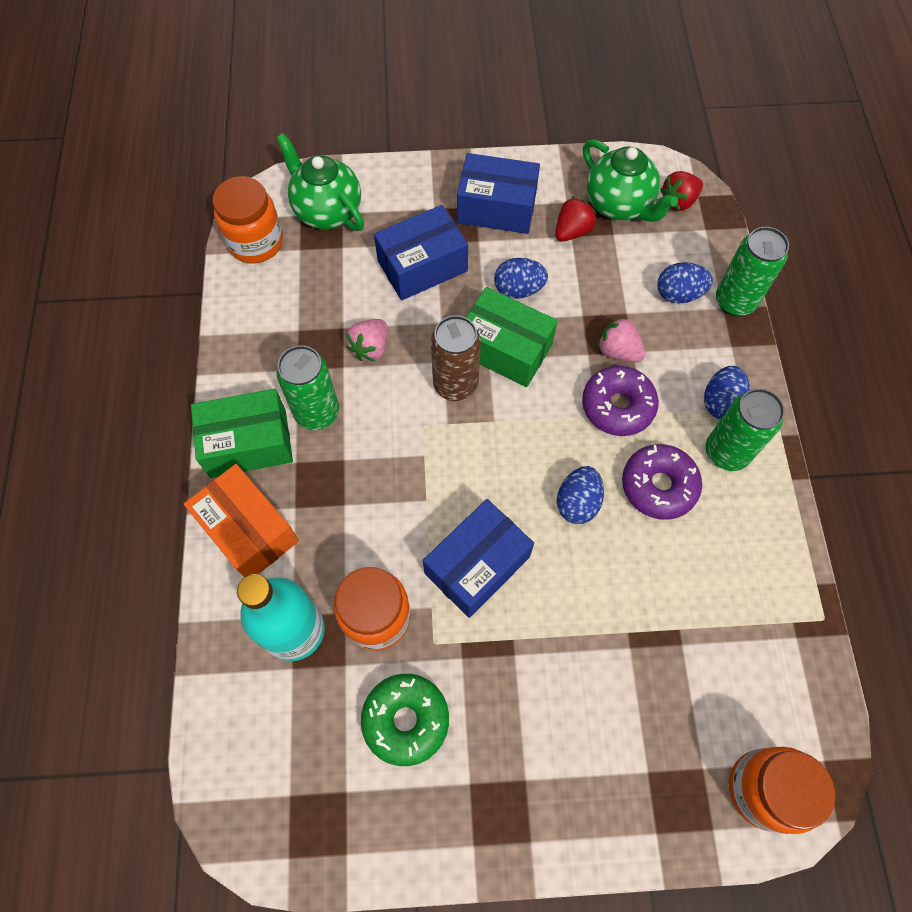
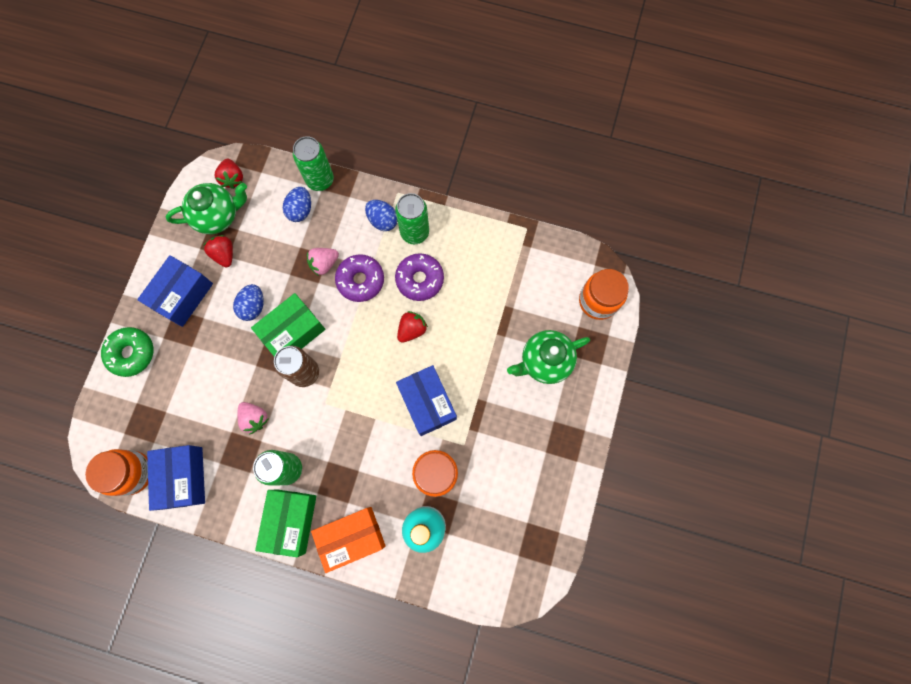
camera: 70 degrees left, 10 degrees up
green teapot [276,133,364,231] -> green teapot moved to [507,330,590,384]
green donut [361,674,449,766] -> green donut moved to [101,327,153,377]
blue box [374,205,468,300] -> blue box moved to [147,445,205,511]
blue egg [557,466,604,524] -> red strawberry [397,311,428,343]

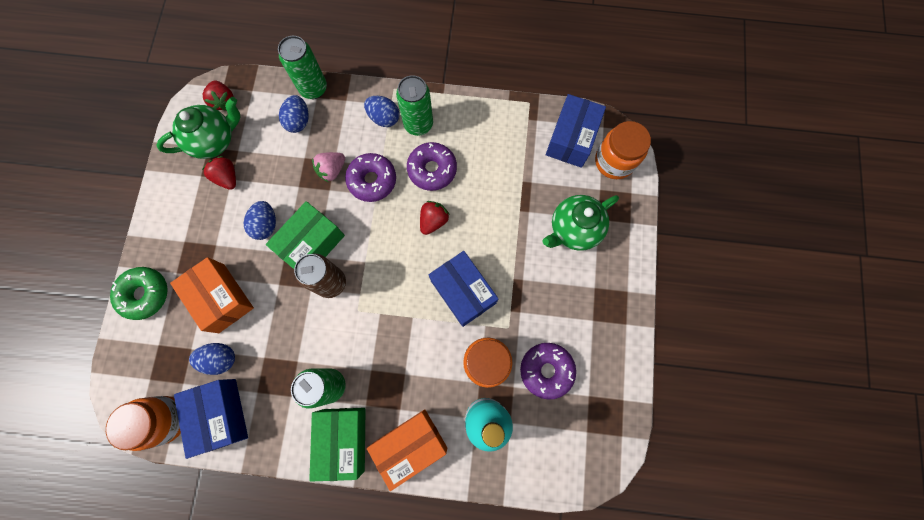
camera: 10 degrees left, 0 degrees up
blue box [137,255,213,327] -> blue box moved to [546,94,606,168]
pink strawberry [237,402,268,435] -> none
none -> orange box [170,257,254,333]
none -> blue egg [189,343,235,375]
none -> purple donut [520,343,576,400]

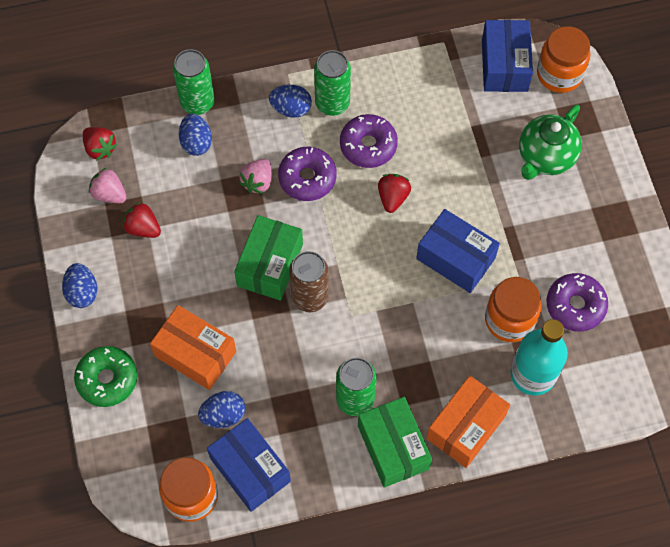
camera: 20 degrees left, 10 degrees down
green teapot [156,97,241,159] -> pink strawberry [89,168,127,203]
blue egg [244,201,276,240] -> blue egg moved to [62,263,98,308]

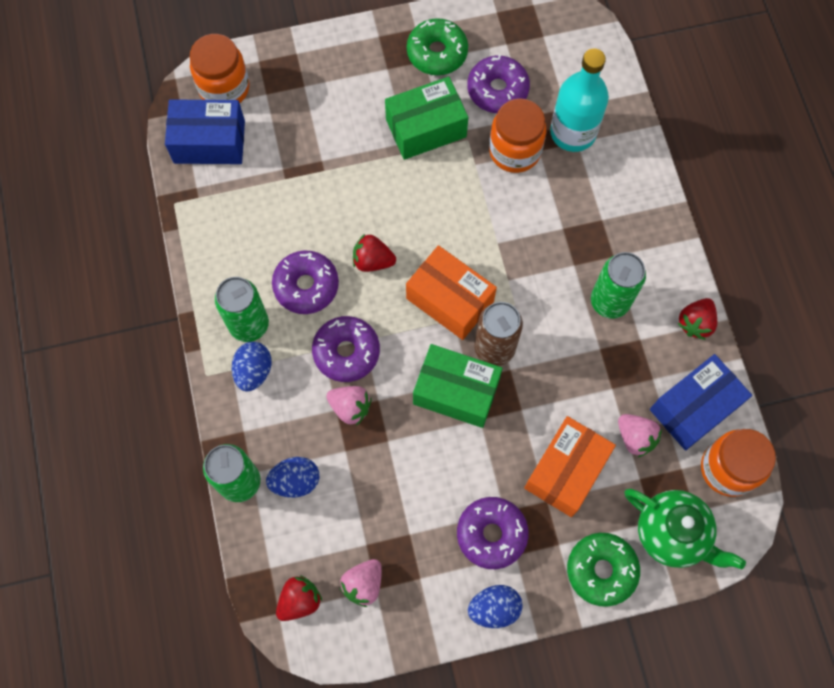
camera: 90 degrees left, 5 degrees up
red strawberry [122,202,161,238] -> red strawberry moved to [677,298,717,340]
blue egg [198,391,245,428] -> pink strawberry [618,414,662,458]
green box [358,397,432,488] -> green box moved to [385,77,468,160]
blue box [416,209,500,293] -> none
orange box [426,376,510,468] -> orange box moved to [406,245,497,340]
green teapot [519,105,582,180] -> green teapot moved to [625,489,746,569]
none -> green donut [407,18,468,75]
none -> purple donut [457,497,528,569]

